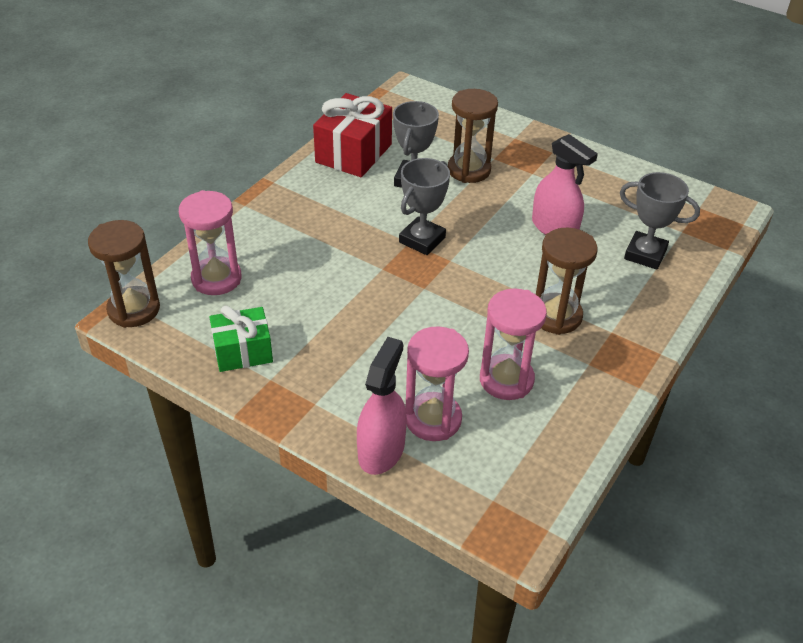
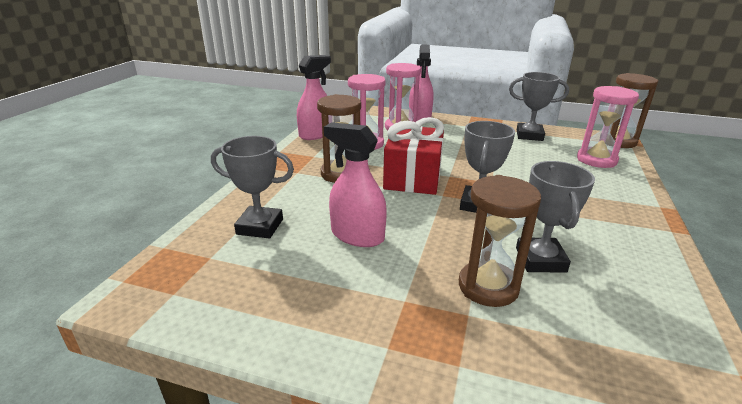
camera: 165 degrees right, 15 degrees down
green gift [210,305,273,372] -> grey trophy [509,72,569,141]
red gift [313,93,392,177] -> red gift moved to [383,117,444,195]
none -> pink spray bottle [297,55,331,140]

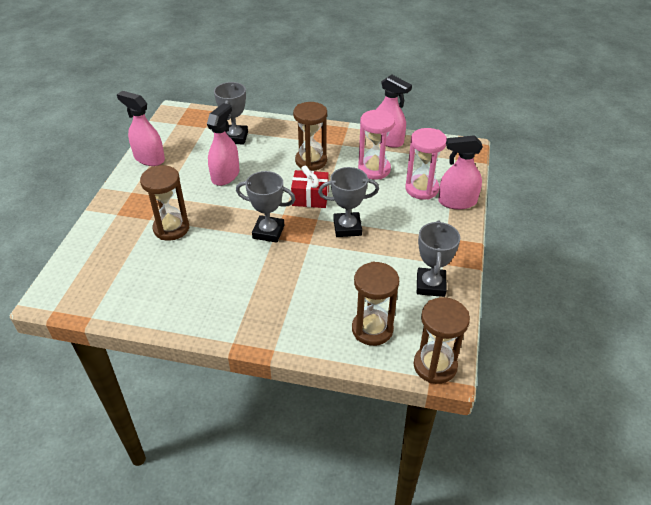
camera: 85 degrees right, 15 degrees up
red gift [383,117,444,195] -> red gift [291,166,329,208], size x0.66
grey trophy [516,161,595,273] -> grey trophy moved to [318,167,379,237]
pink hourglass [577,86,639,168] -> brown hourglass [352,261,399,346]
none -> pink spray bottle [117,91,165,166]

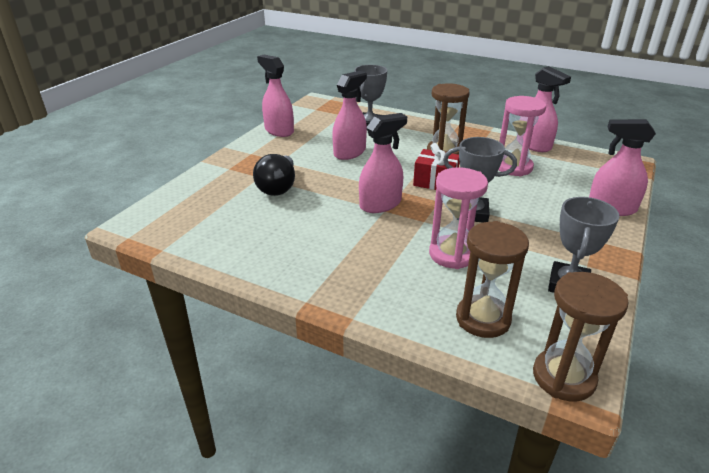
camera: 15 degrees right, 10 degrees down
brown hourglass [140,165,189,241] -> black light bulb [253,154,295,196]
grey trophy [236,171,295,243] -> pink spray bottle [359,113,407,213]
pink hourglass [405,128,447,200] -> pink hourglass moved to [429,167,488,269]

